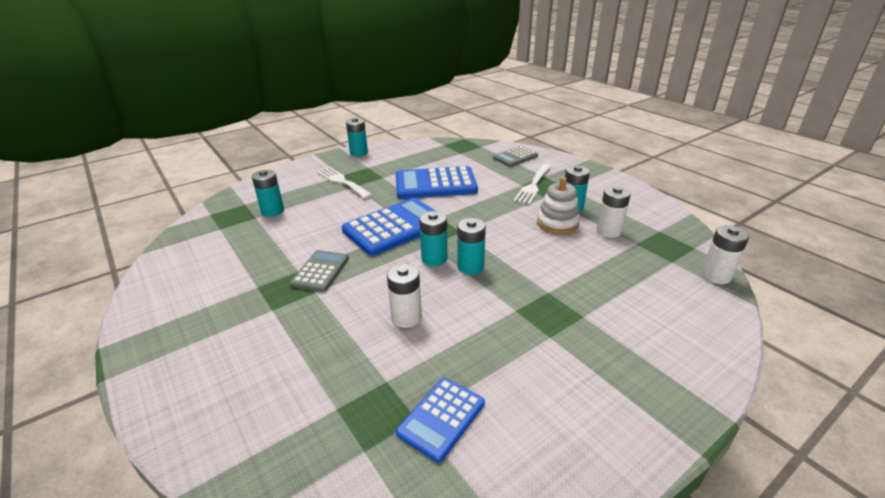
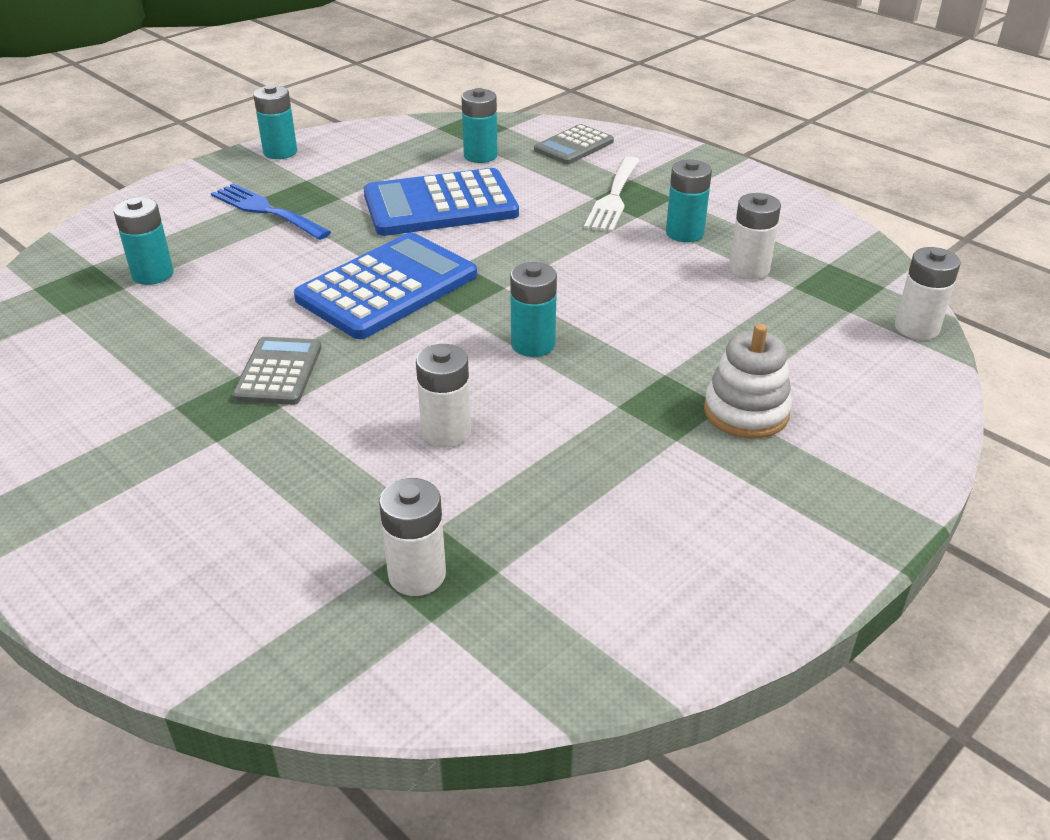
camera: 10 degrees left, 5 degrees up
white fork [317,167,372,199] -> blue fork [211,183,331,240]
blue calculator [396,378,485,463] -> none
turquoise battery [419,211,447,266] -> turquoise battery moved to [461,88,498,163]
white stacking toy [537,177,580,234] -> white stacking toy moved to [704,324,792,439]
none -> white battery [379,478,446,596]

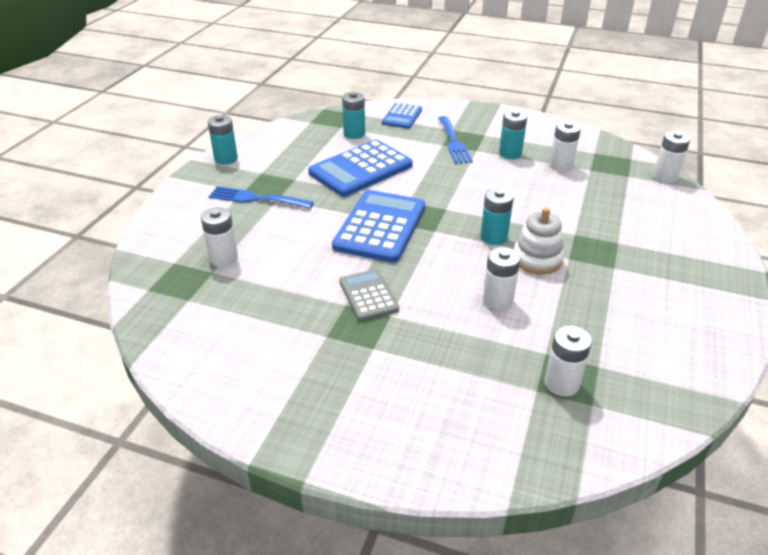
camera: 25 degrees left, 0 degrees up
turquoise battery [114,197,174,285] -> white battery [201,207,238,267]
grey calculator [534,124,614,164] -> blue calculator [382,103,422,129]
white fork [584,156,640,232] -> blue fork [438,116,473,164]
white stacking toy [704,324,792,439] -> white stacking toy moved to [514,207,564,274]

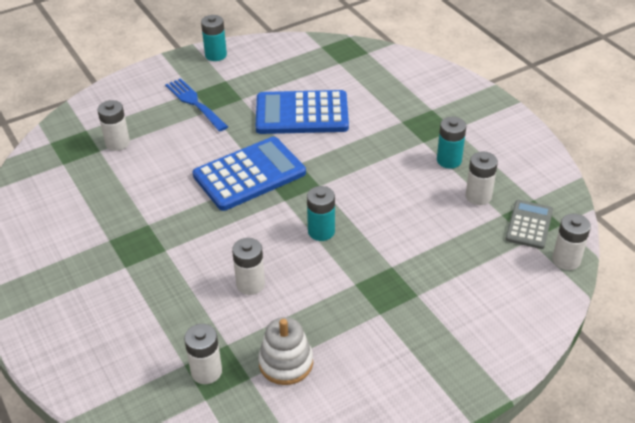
camera: 40 degrees right, 5 degrees up
grey calculator [339,269,399,321] -> grey calculator moved to [505,200,553,249]
turquoise battery [342,92,365,139] -> none
blue calculator [382,103,422,129] -> none
blue fork [438,116,473,164] -> none
white stacking toy [514,207,564,274] -> white stacking toy moved to [258,317,313,385]

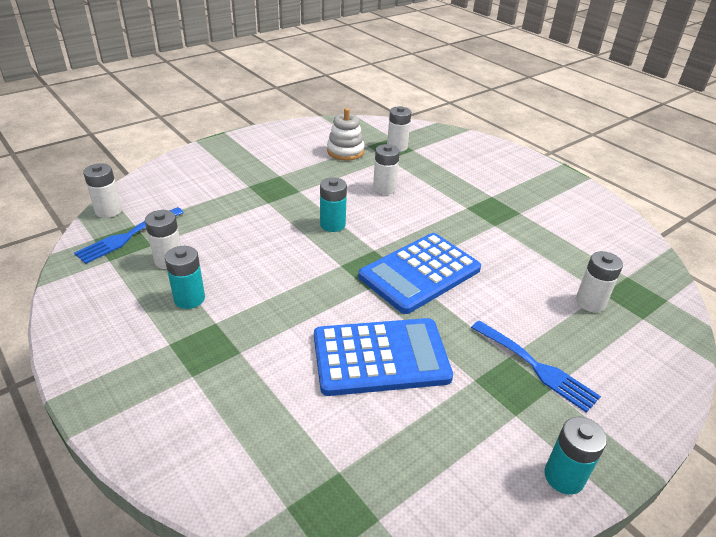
camera: 170 degrees right, 5 degrees down
grey calculator [505,200,553,249] -> blue fork [74,207,184,264]

